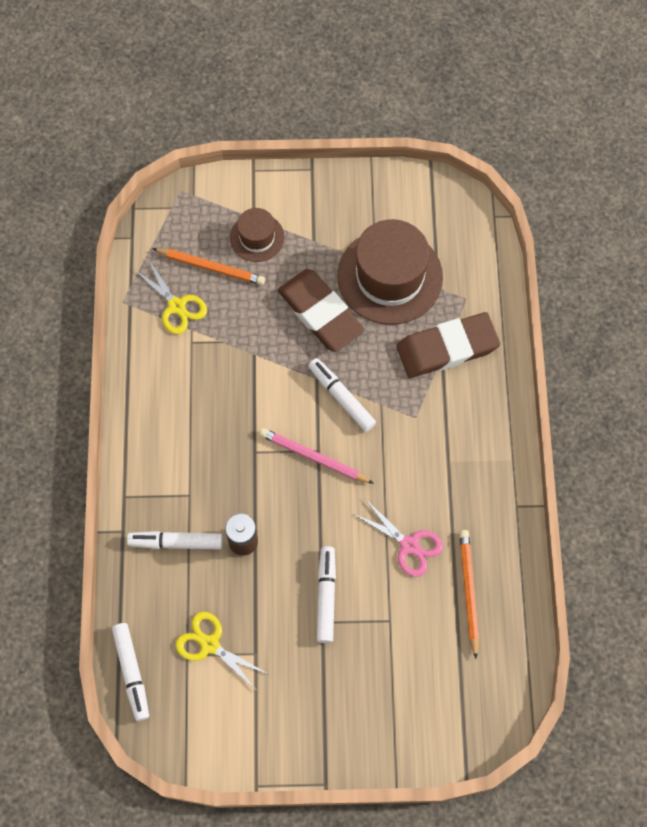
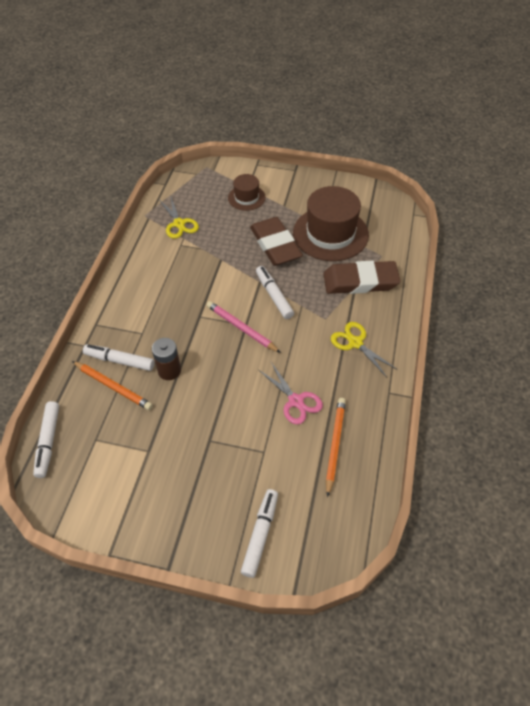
camera: 15 degrees right, 15 degrees down
orange pencil [152,248,265,285] -> orange pencil moved to [72,361,153,410]
yellow scissors [175,612,270,691] -> yellow scissors moved to [331,322,398,377]
white marker [317,546,336,643] -> white marker moved to [241,489,278,578]

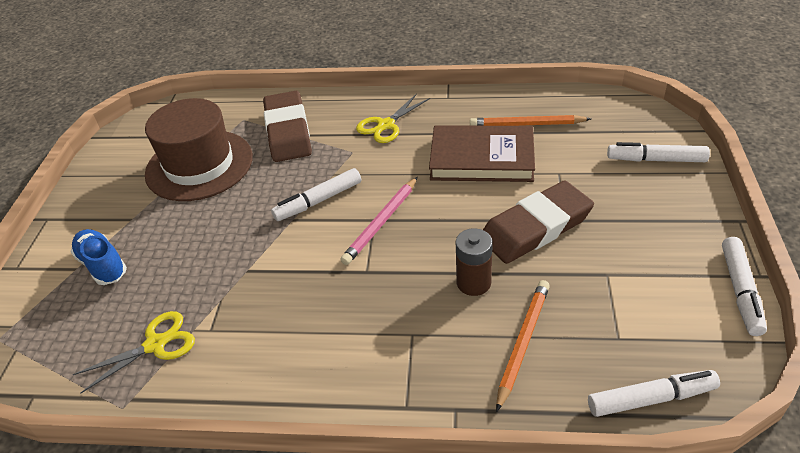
camera: 95 degrees left, 10 degrees down
white marker [83,344,155,371] -> white marker moved to [722,237,767,336]
brown hat [228,174,266,211] -> blue shoe [70,229,127,285]
brown eraser [250,217,303,266] -> brown eraser moved to [483,181,594,264]
pink scissors [259,362,323,425] -> brown book [429,125,535,182]

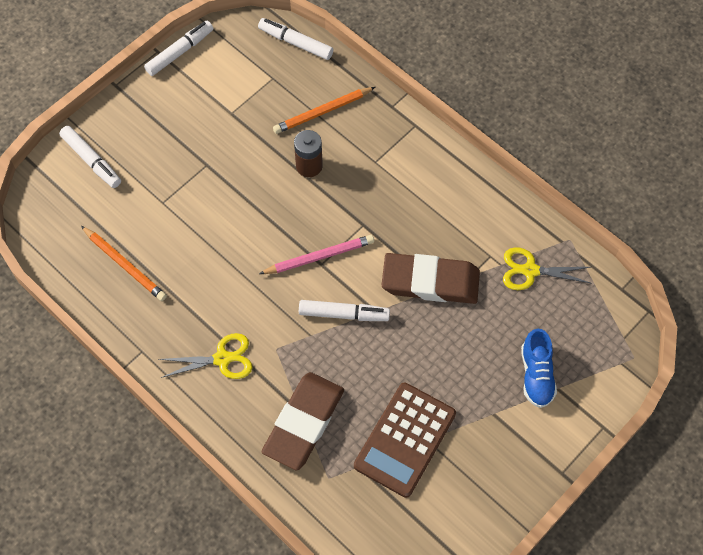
camera: 145 degrees left, 20 degrees up
brown hat [145,98,253,201] -> brown calculator [354,383,456,498]
brown book [429,125,535,182] -> none
brown eraser [483,181,594,264] -> brown eraser moved to [382,253,480,304]

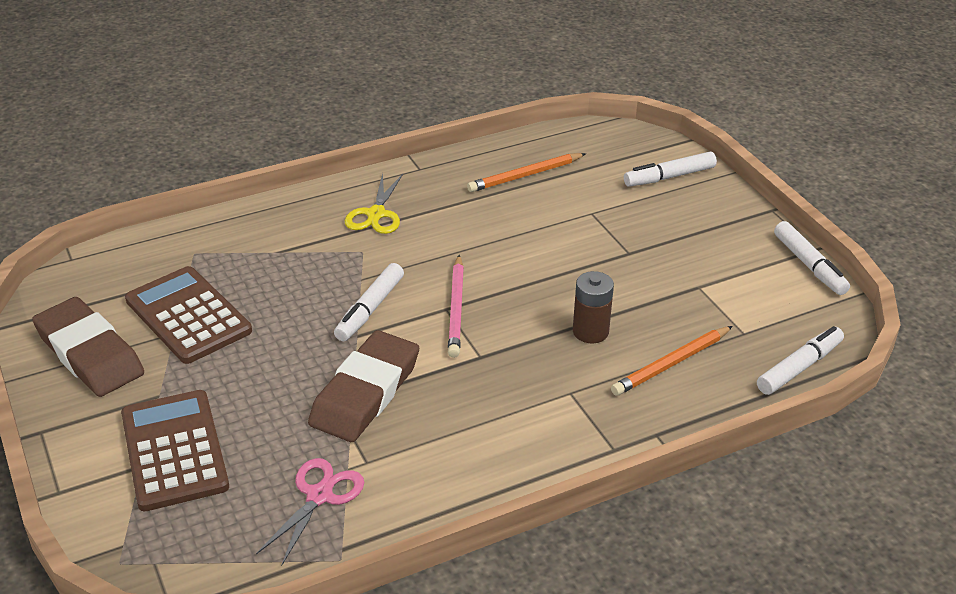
camera: 110 degrees right, 25 degrees down
brown eraser [261,372,344,471] -> brown eraser moved to [32,297,144,397]
orange pencil [273,87,375,134] -> orange pencil turned 120 degrees counterclockwise [611,326,733,396]
yellow scissors [503,247,592,290] -> pink scissors [256,458,364,566]
blue shoe [521,329,557,408] -> brown calculator [121,390,229,511]

